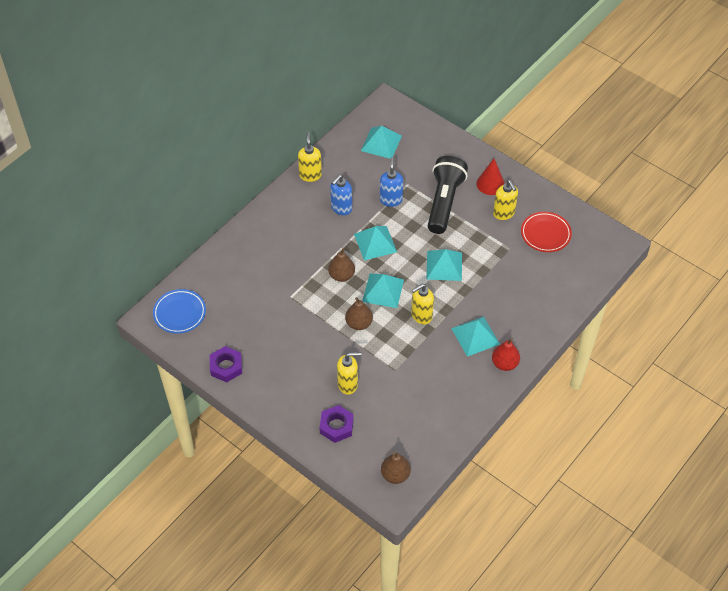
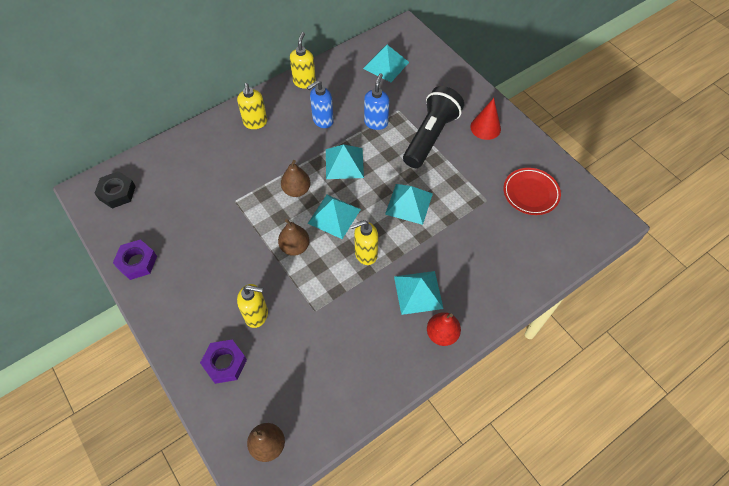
camera: 15 degrees right, 5 degrees up
blue plate [153,289,206,334] -> black nut [94,171,136,209]
yellow soap dispenser [493,180,518,220] -> yellow soap dispenser moved to [237,83,267,129]

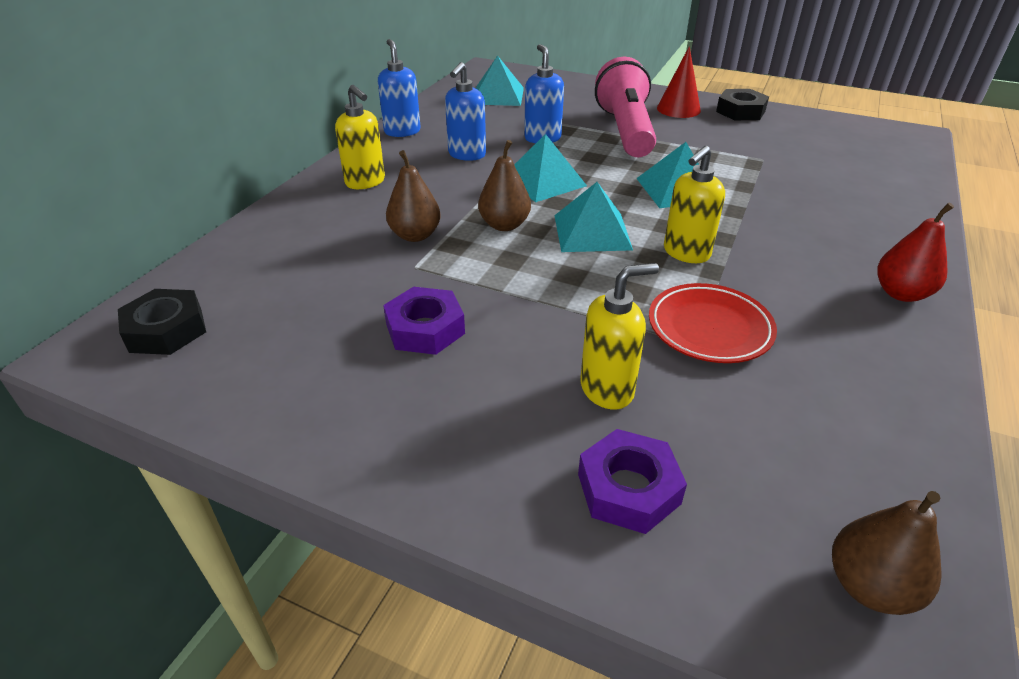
camera: 30 degrees left, 20 degrees down
purple nut [113,239,157,280] -> purple nut moved to [383,287,465,355]
brown pear [278,219,310,256] -> brown pear moved to [386,150,441,242]
yellow soap dispenser [290,32,316,89] -> blue soap dispenser [378,39,421,137]
turquoise pyramid [394,271,444,315] -> none
black flashlight [403,86,464,168] -> pink flashlight [595,57,656,157]
red plate [503,168,561,215] -> red plate moved to [649,283,777,363]
none -> black nut [716,89,769,120]

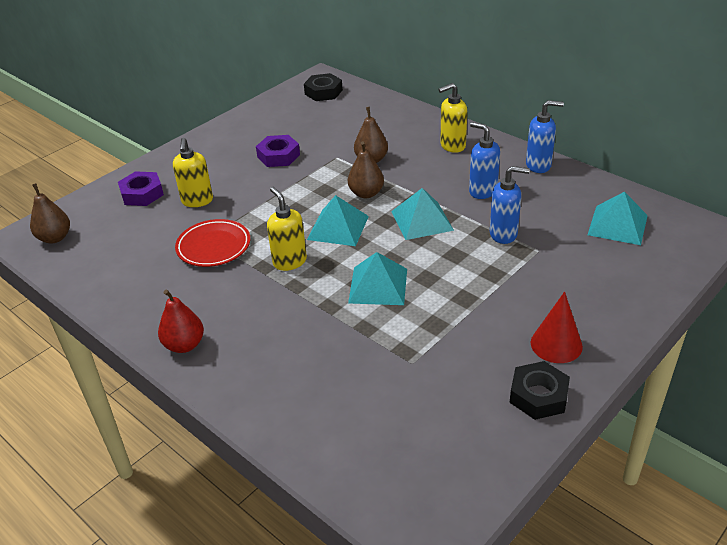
camera: 110 degrees right, 0 degrees up
pink flashlight [595,57,656,157] -> none

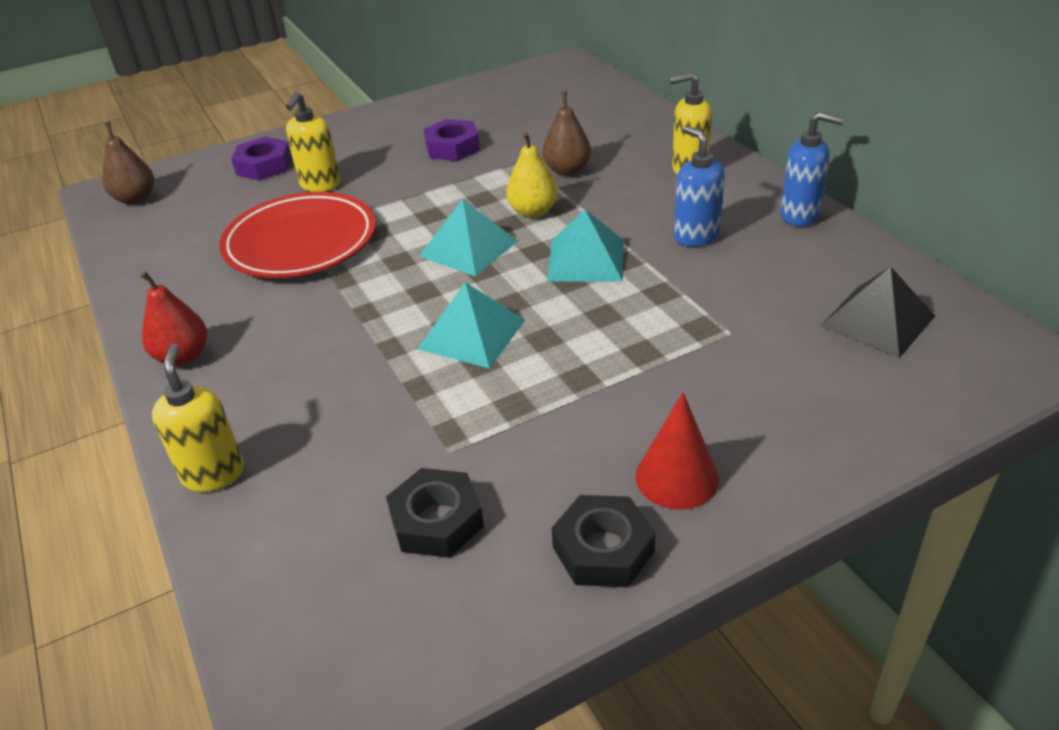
camera: 20 degrees right, 0 degrees up
red plate [175,219,250,267] -> red plate [219,192,376,278], size x1.51
yellow soap dispenser [267,187,307,271] -> yellow soap dispenser moved to [152,344,244,492]
black nut [304,73,343,101] -> black nut moved to [386,468,484,558]
brown pear [348,141,384,198] -> yellow pear [506,132,558,218]
blue soap dispenser [490,166,530,244] -> none
turquoise pyramid [588,192,648,245] -> black pyramid [820,267,935,358]

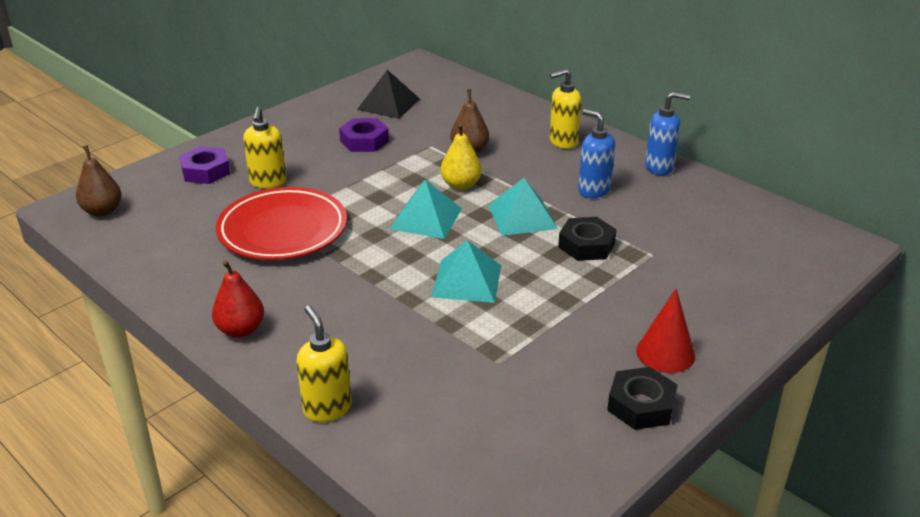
camera: 20 degrees left, 5 degrees down
black nut [386,468,484,558] -> black nut moved to [558,217,617,261]
black pyramid [820,267,935,358] -> black pyramid moved to [357,70,420,119]

